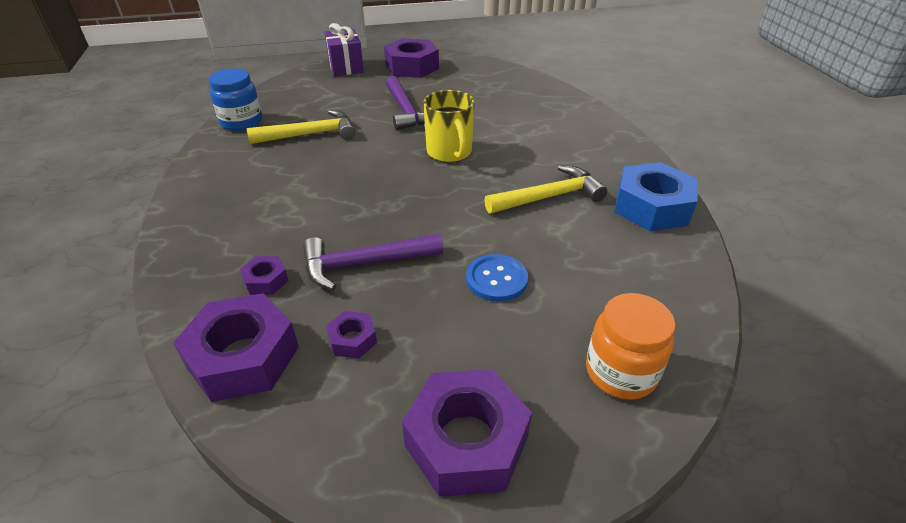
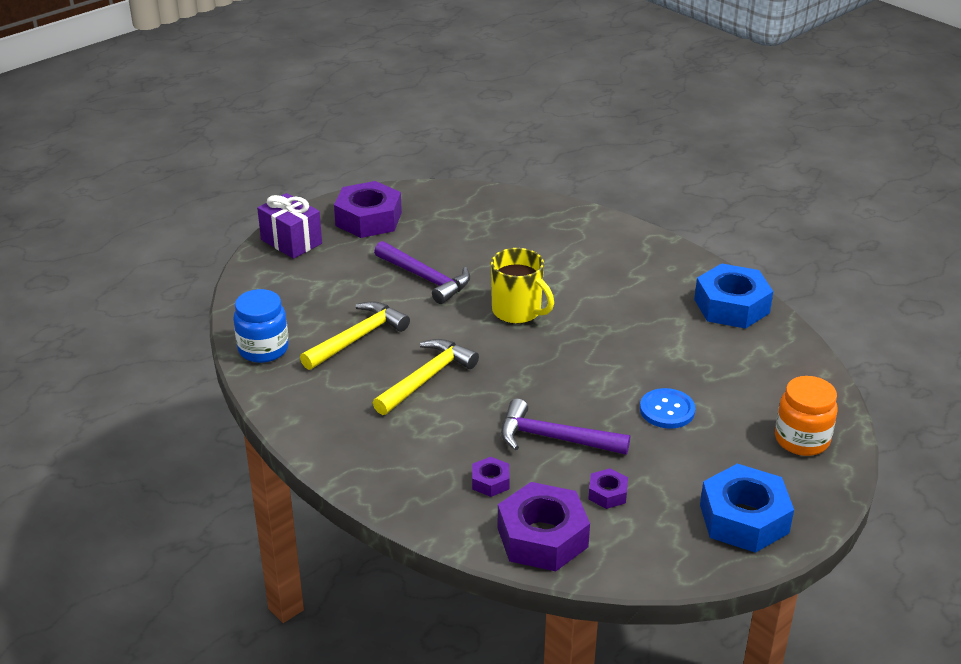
camera: 30 degrees left, 5 degrees down
purple hammer [303,234,443,290] -> purple hammer turned 60 degrees clockwise [501,399,630,455]
purple nut [402,369,532,497] -> blue nut [700,464,794,553]
yellow hammer [484,165,607,214] -> yellow hammer moved to [373,339,479,415]

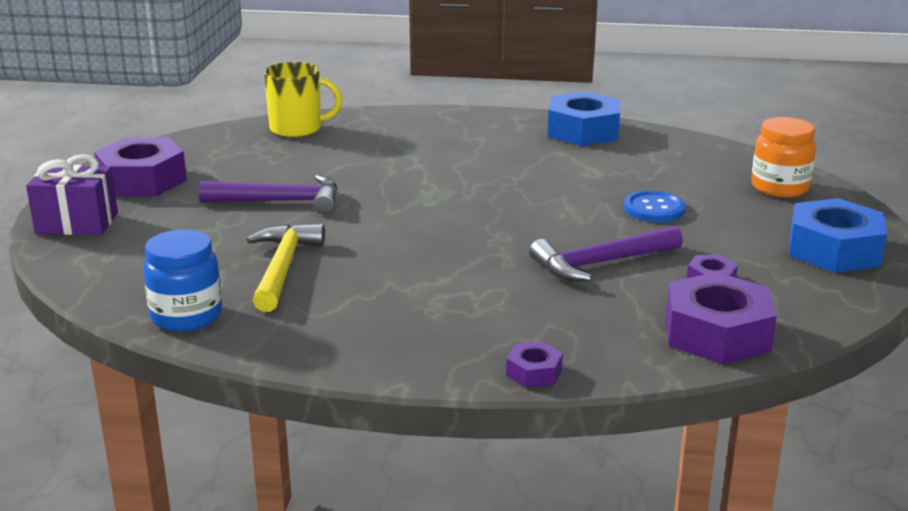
camera: 40 degrees left, 10 degrees down
yellow hammer [373,339,479,415] -> none
purple nut [472,457,510,497] -> purple nut moved to [506,341,563,388]
yellow mug [491,248,554,324] -> yellow mug moved to [264,62,342,138]

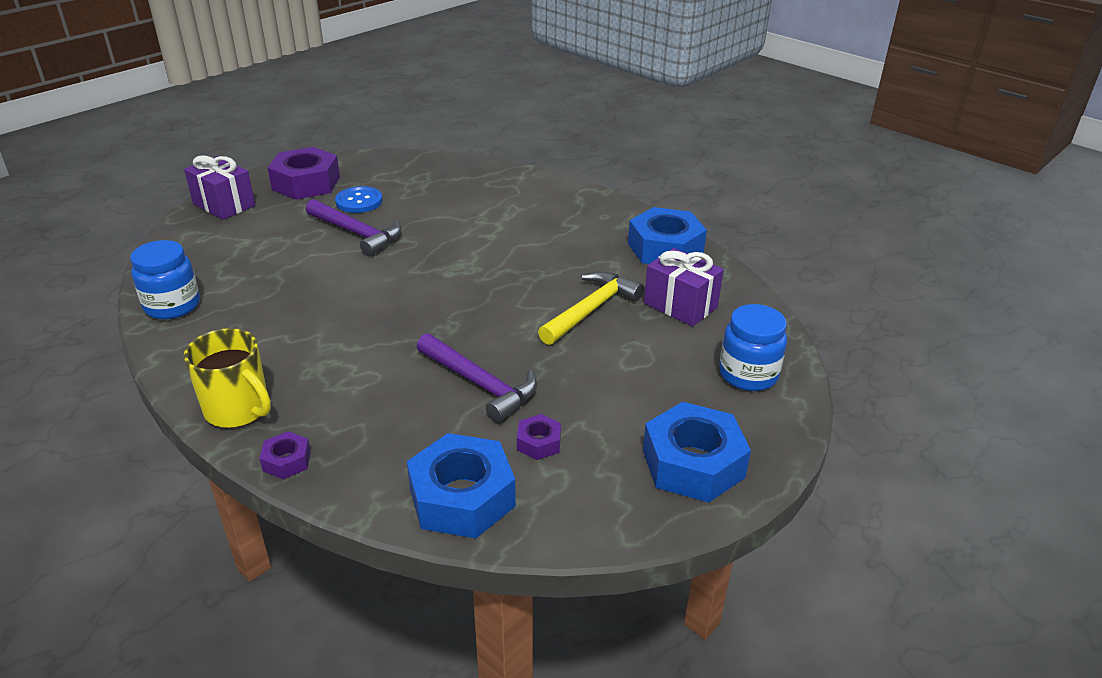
camera: 35 degrees right, 10 degrees up
yellow hammer [246,224,325,312] -> yellow hammer moved to [538,271,644,345]
yellow mug [264,62,342,138] -> yellow mug moved to [184,328,271,428]
purple hammer [529,226,683,281] -> purple hammer turned 150 degrees counterclockwise [417,333,537,423]
blue button [624,191,686,222] -> blue button moved to [335,186,383,213]
purple nut [666,272,777,364] -> blue nut [407,433,516,538]
orange jar [751,117,816,197] -> blue jar [719,304,787,391]
none -> purple gift [644,248,724,326]

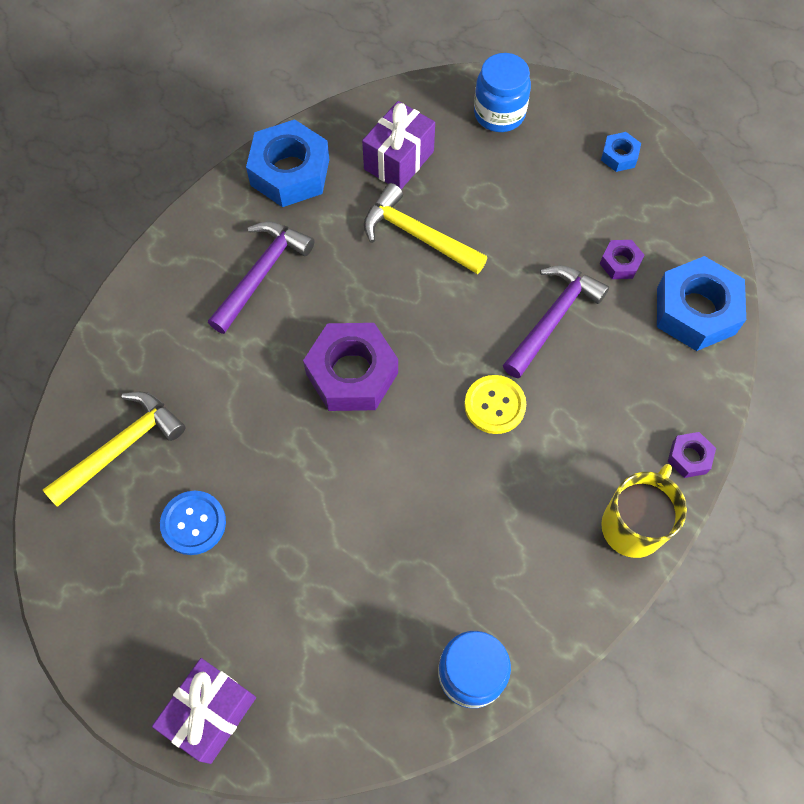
camera: 95 degrees left, 30 degrees up
purple nut [268,147,340,200] -> purple nut moved to [303,323,398,411]
purple hammer [306,199,402,256] -> purple hammer moved to [208,221,315,334]
blue nut [643,402,751,503] -> blue nut [601,132,641,172], size x0.48
none -> yellow hammer [43,392,186,507]
none -> yellow button [464,375,526,434]

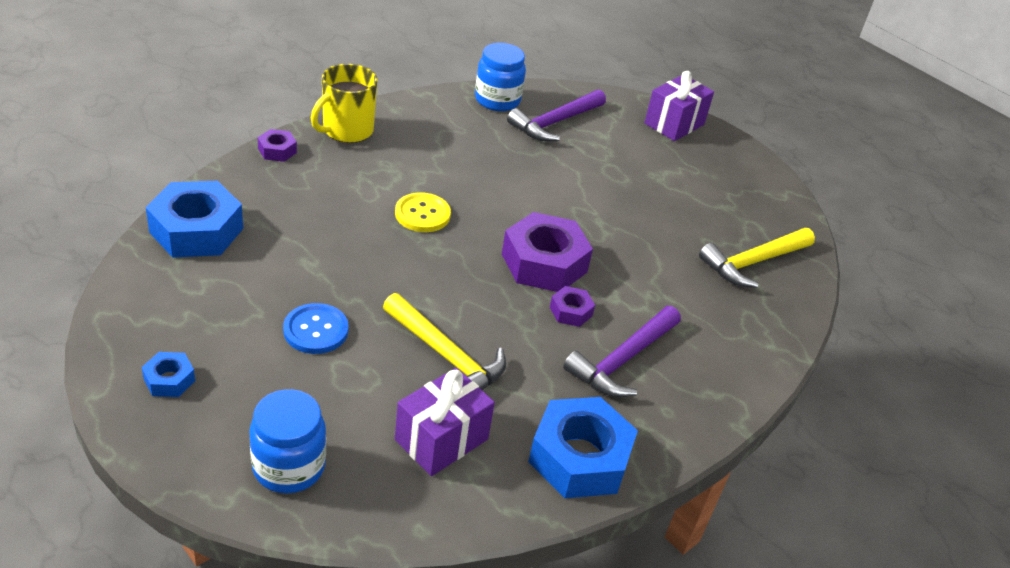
camera: 175 degrees left, 25 degrees down
blue button [160,491,226,555] -> blue button moved to [283,303,349,354]
purple hammer [503,265,609,378] -> purple hammer moved to [507,89,606,141]
purple nut [600,240,644,279] -> purple nut moved to [550,286,595,327]

